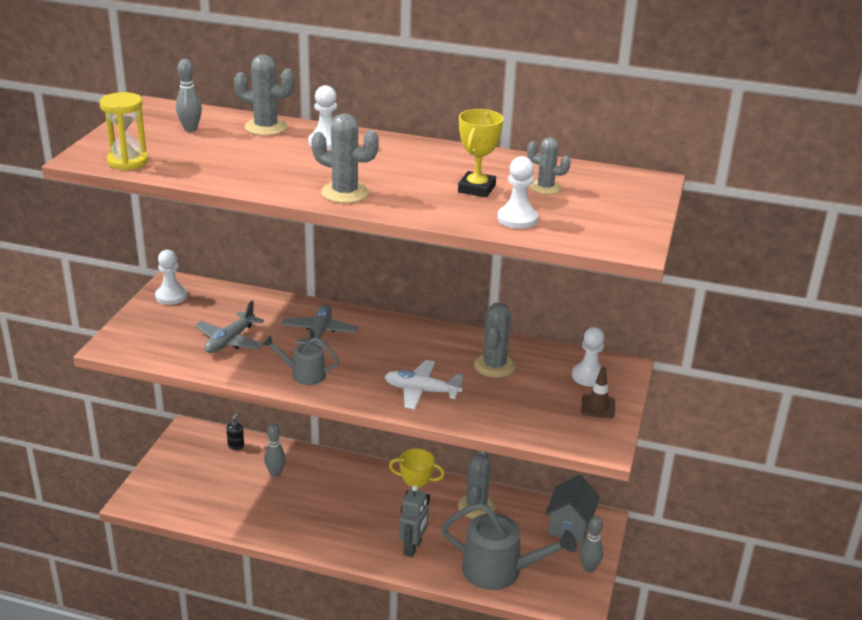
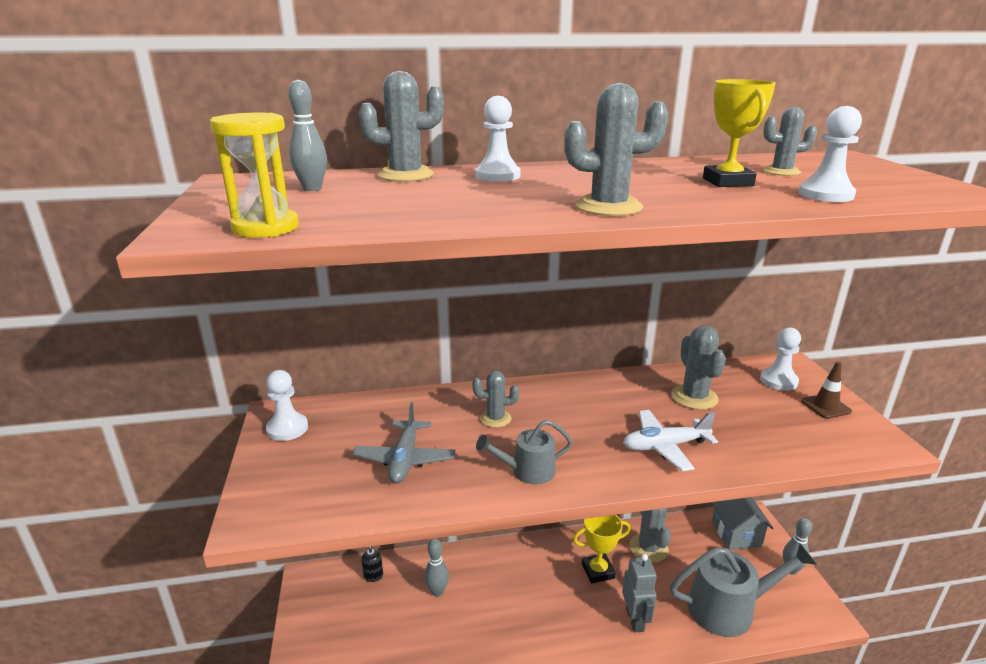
camera: 25 degrees left, 5 degrees down
grey plane [281,305,359,346] -> grey cactus [472,371,519,428]

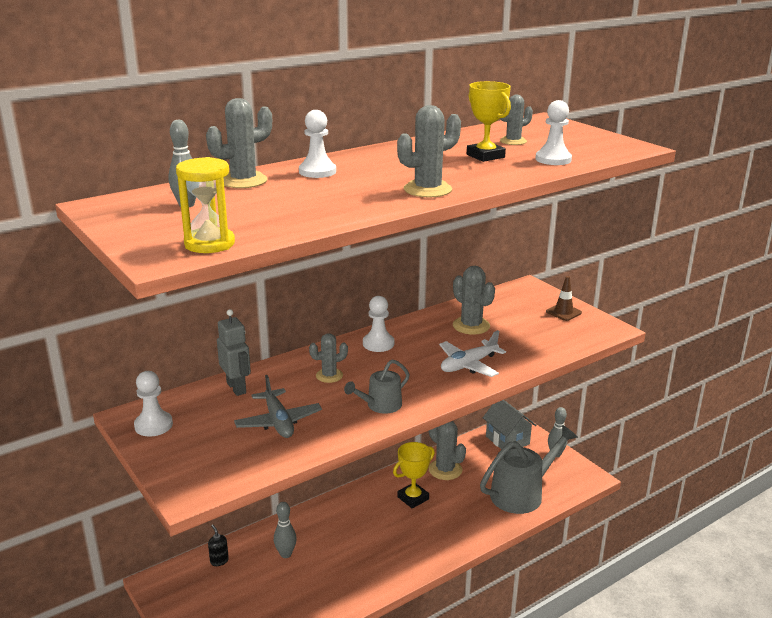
camera: 25 degrees left, 0 degrees up
grey robot [622,554,657,632] -> grey robot moved to [217,309,251,396]
white pawn [760,327,801,391] -> white pawn moved to [363,296,394,352]

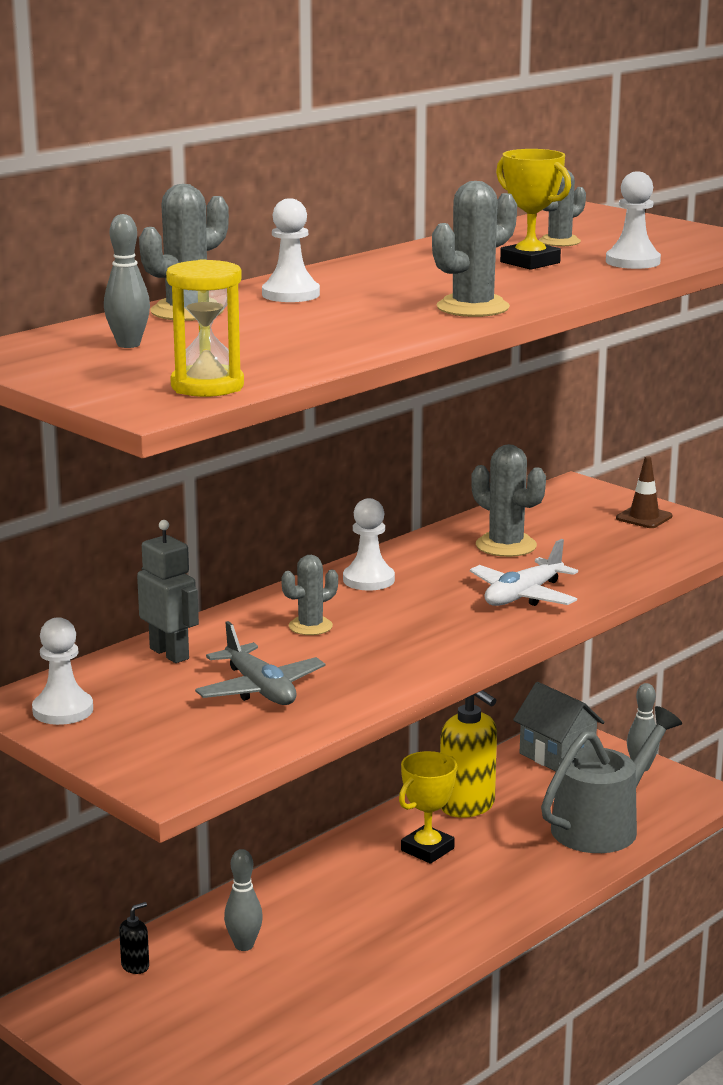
camera: 10 degrees left, 5 degrees down
black soap dispenser [208,525,229,566] -> black soap dispenser turned 90 degrees clockwise [119,902,149,974]
grey watering can [344,360,410,414] -> none
grey cactus [429,421,466,480] -> yellow soap dispenser [440,690,497,818]

